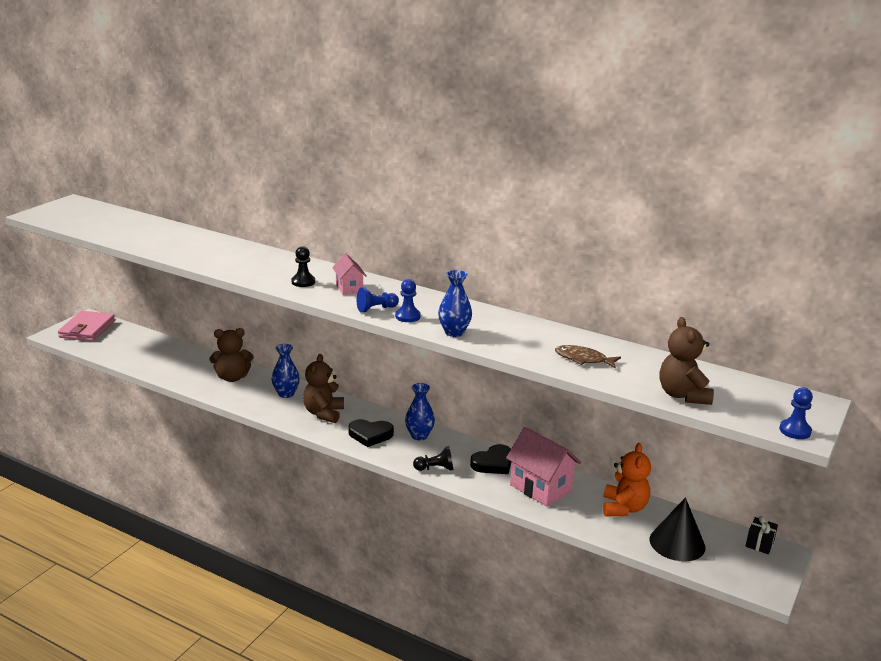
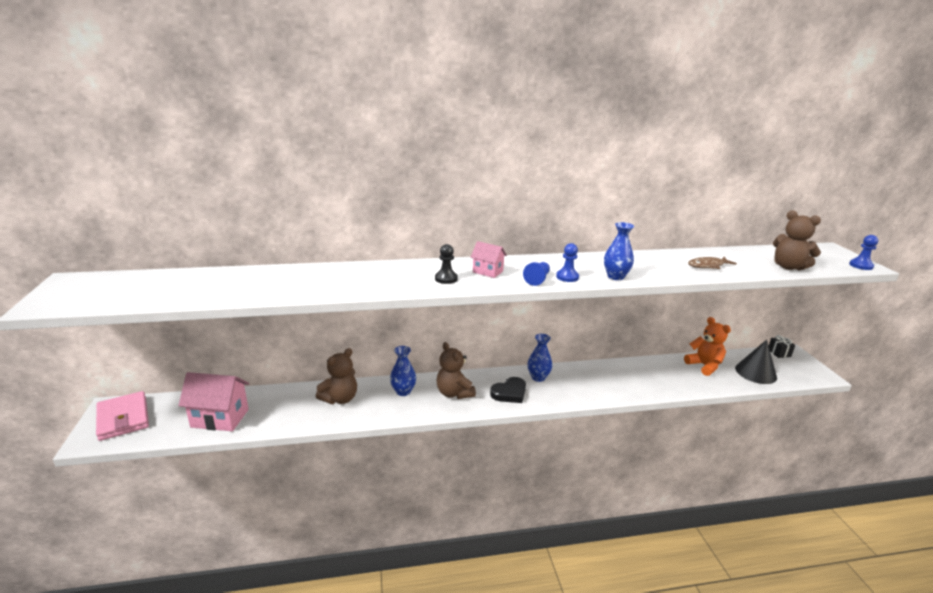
camera: 40 degrees left, 0 degrees up
black pawn [413,446,453,471] -> none
black heart [470,444,512,474] -> none
pink house [506,427,581,507] -> pink house moved to [178,372,249,431]

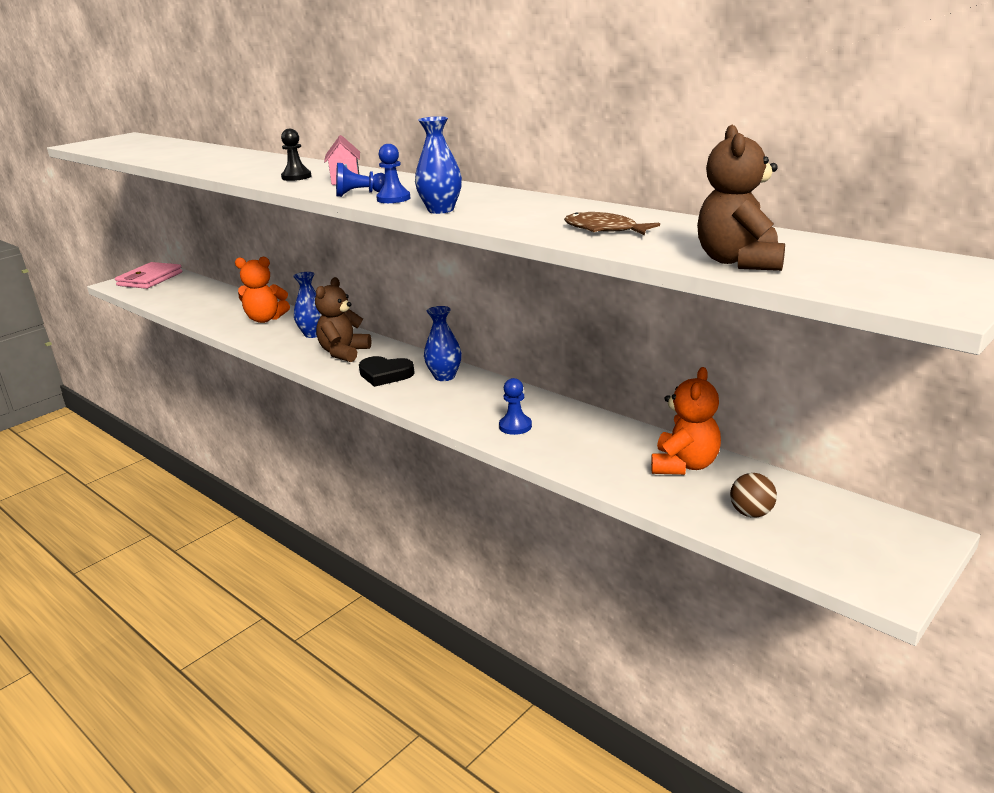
camera: 55 degrees right, 0 degrees up
pink house [178,372,249,431] -> none
brown teddy bear [316,348,357,404] -> orange teddy bear [235,257,290,323]
black cone [735,340,777,384] -> brown ball [730,473,777,518]
black gift [769,335,795,358] -> none
blue pawn [849,235,878,270] -> blue pawn moved to [499,378,532,435]

